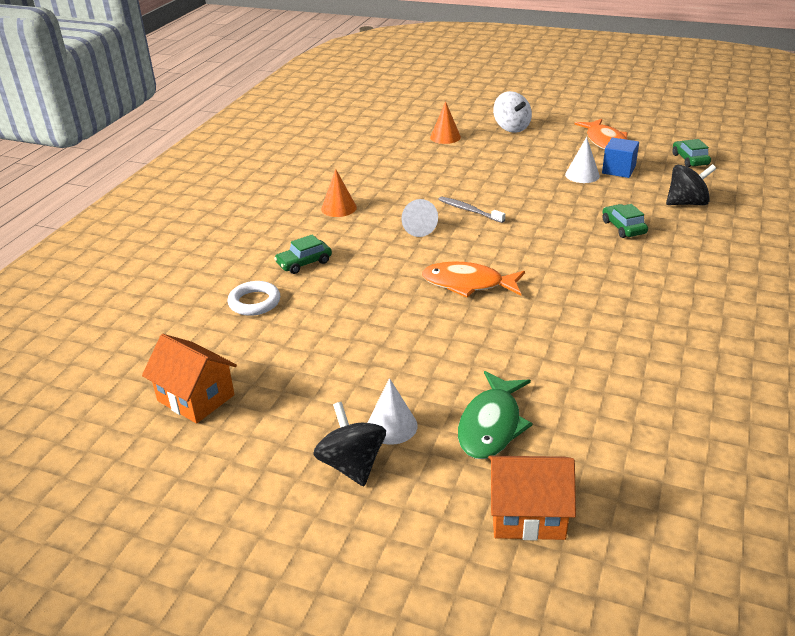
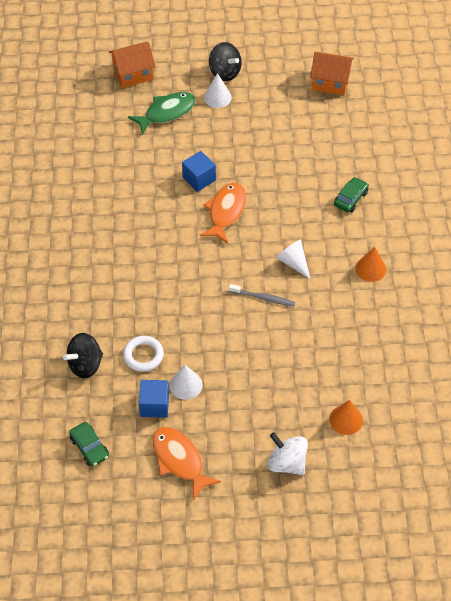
camera: 155 degrees right, 20 degrees up
white ring [228,281,280,316] -> white ring moved to [123,336,164,372]
orange fish [422,261,525,298] -> orange fish turned 60 degrees counterclockwise [200,183,246,244]
green fish [458,371,533,459] -> green fish turned 60 degrees clockwise [128,92,196,135]
green car [603,204,648,238] -> none
none -> blue cube [182,151,216,192]

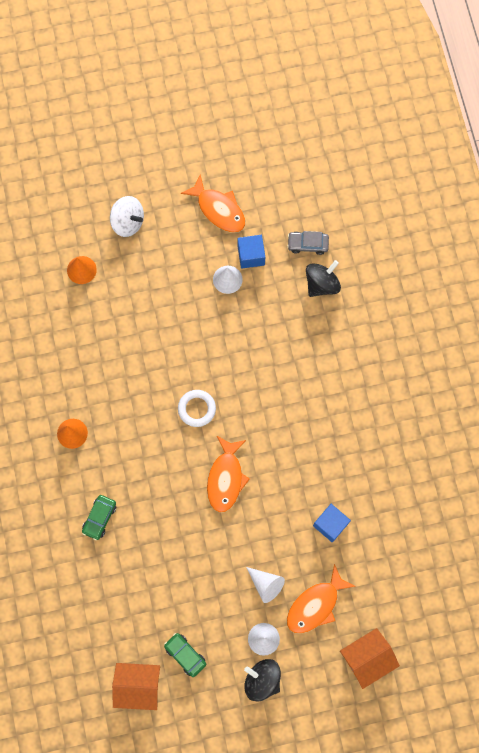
camera: 170 degrees right, 20 degrees up
green car [69,422,109,467] -> green car moved to [164,633,206,677]
white ring [123,336,164,372] -> white ring moved to [178,390,216,427]
green fish [128,92,196,135] -> orange fish [287,564,355,634]
blue cube [182,151,216,192] -> blue cube moved to [313,504,351,543]
grey toothbrush [229,284,295,307] -> none
white cone [276,239,310,279] -> white cone moved to [246,567,285,603]
none -> grey car [287,231,329,255]

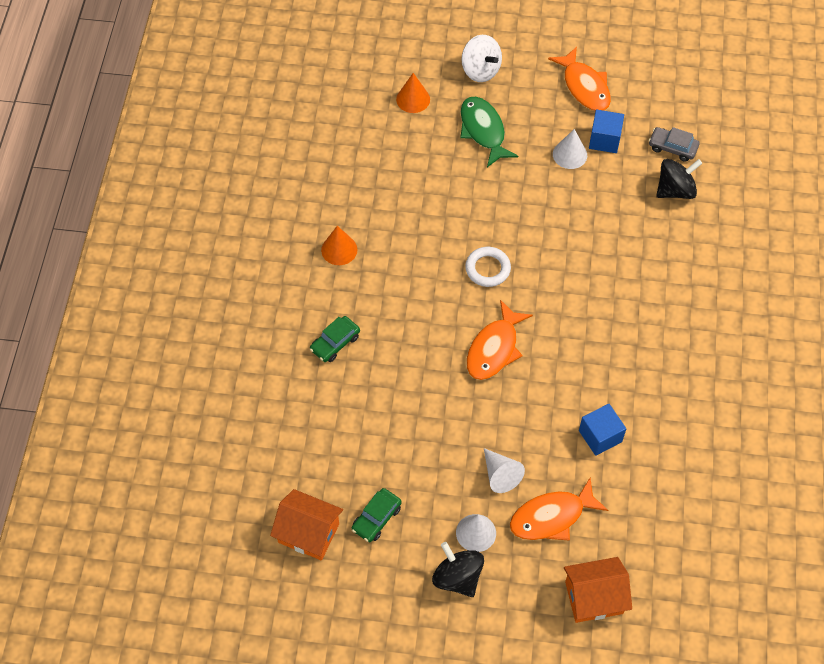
camera: 20 degrees right, 15 degrees down
green car [164,633,206,677] -> green car turned 120 degrees counterclockwise [352,488,402,542]
none -> green fish [460,97,518,167]

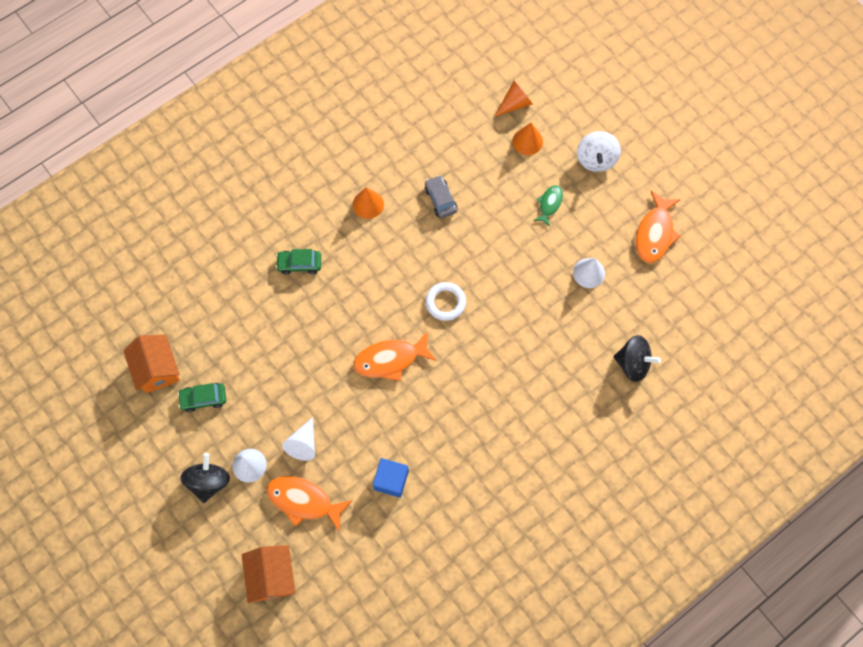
camera: 45 degrees right, 10 degrees up
green fish [460,97,518,167] -> green fish [533,185,563,227], size x0.58
orange house [564,557,632,623] -> orange house turned 45 degrees clockwise [242,545,296,603]
blue cube [589,110,624,153] -> none
grey car [649,127,699,162] -> grey car moved to [425,175,457,218]
none -> orange cone [494,81,533,117]

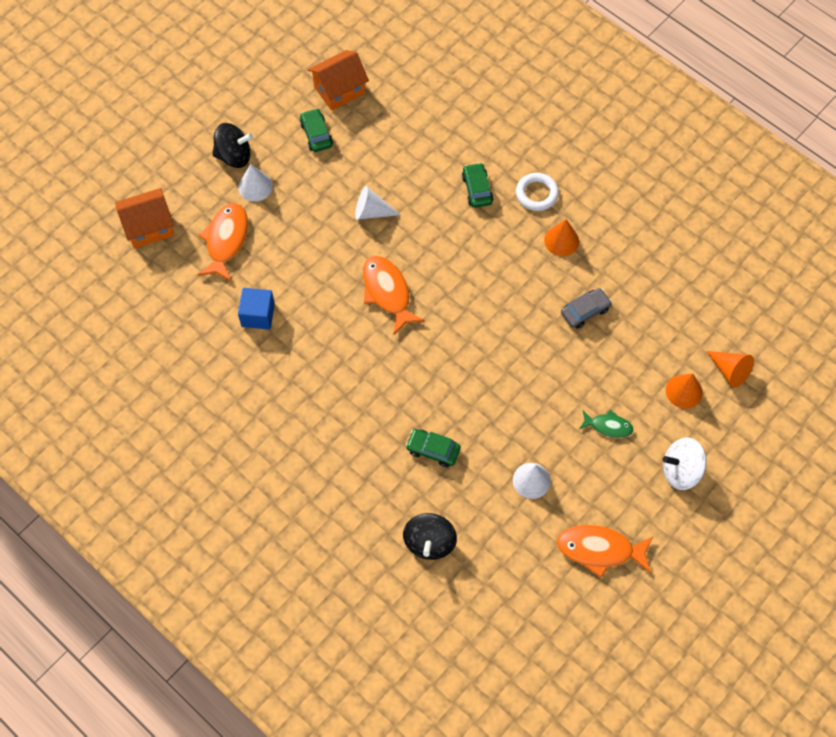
camera: 80 degrees right, 5 degrees down
white cone [282,417,315,461] -> white cone moved to [355,186,401,220]
white ring [426,282,466,321] -> white ring moved to [516,173,559,211]
none -> green car [406,429,461,467]

